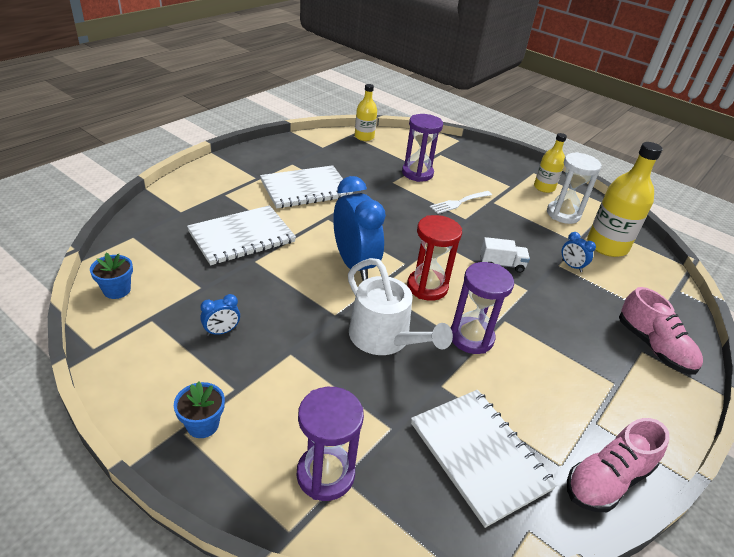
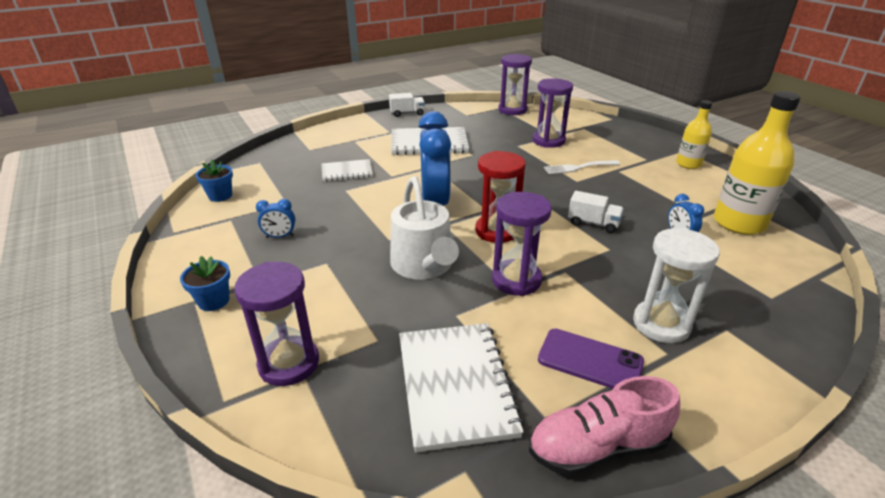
camera: 25 degrees right, 5 degrees down
white notebook [187,205,296,265] -> white notebook [322,159,373,182], size x0.59
yellow bottle [355,84,377,141] -> purple hourglass [498,54,532,115]
white hourglass [547,152,602,224] -> white hourglass moved to [633,228,720,343]
pink shoe [619,287,703,375] -> none
none -> white truck [389,93,425,117]
none -> purple phone [538,329,644,389]

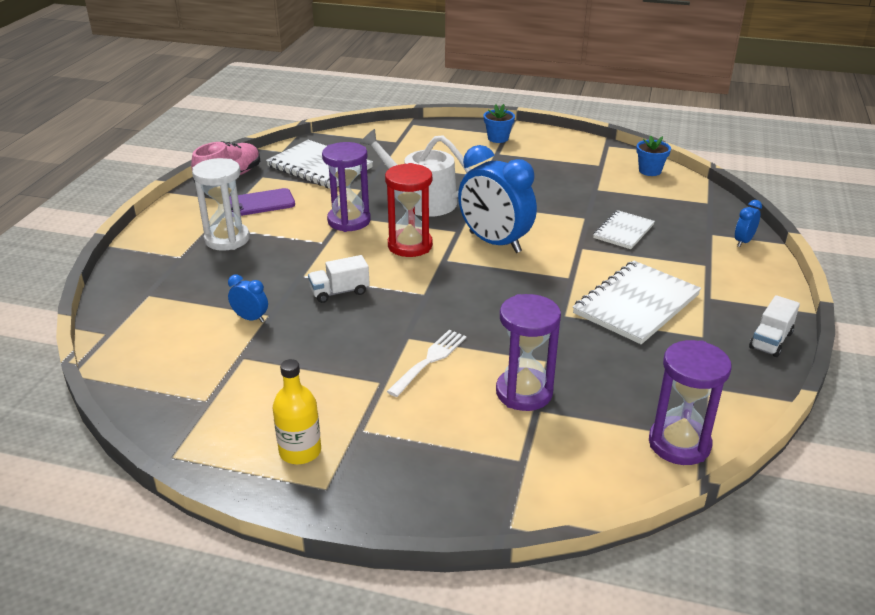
camera: 135 degrees right, 0 degrees up
purple hourglass [234,262,319,386] -> none
blue clock [256,199,295,238] -> blue clock moved to [735,200,762,247]
yellow bottle [714,91,801,235] -> none

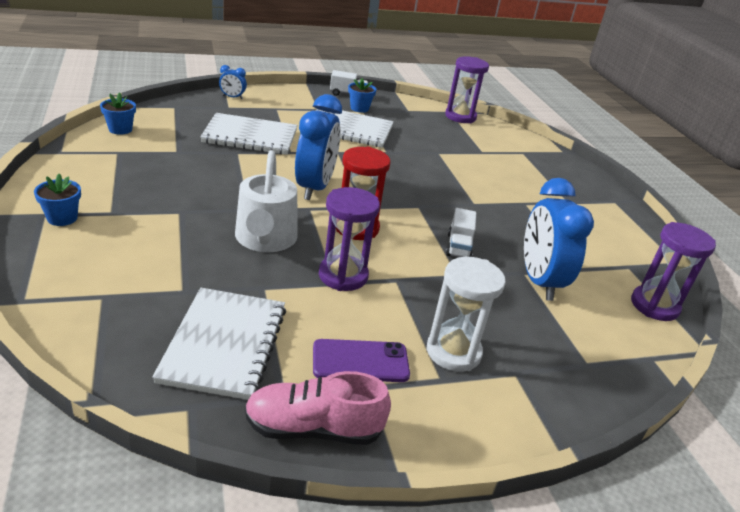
camera: 125 degrees left, 0 degrees up
blue clock [228,275,268,323] -> blue clock [524,178,594,301], size x2.29
purple phone [229,188,295,216] -> purple phone turned 45 degrees counterclockwise [313,339,410,382]
yellow bottle [273,359,321,464] -> none
white truck [308,255,370,303] -> white truck turned 60 degrees clockwise [446,208,476,257]
white fork [387,330,467,397] -> none
purple hourglass [496,294,561,411] -> purple hourglass moved to [631,222,716,321]
white notebook [593,210,655,249] -> white notebook [200,113,298,155], size x1.70
none -> blue flower pot [348,78,376,113]

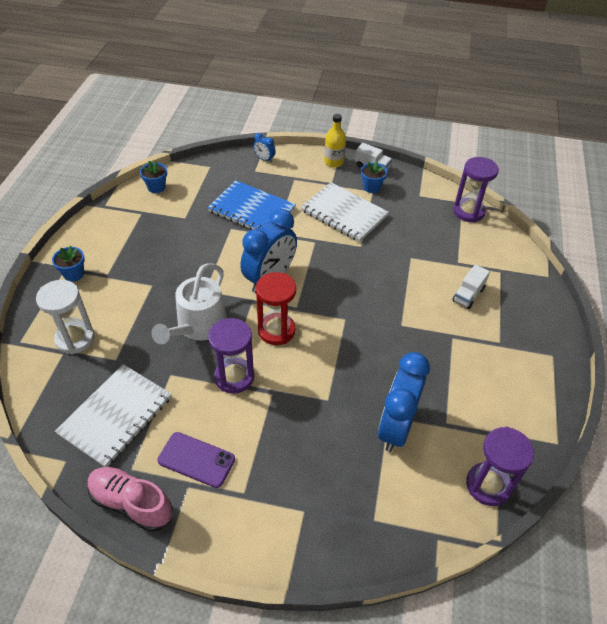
camera: 30 degrees right, 15 degrees up
white notebook [200,113,298,155] -> blue notebook [207,180,296,230]
white hourglass [426,257,506,372] -> white hourglass moved to [36,280,95,354]
white truck [446,208,476,257] -> white truck moved to [453,264,490,309]
none -> yellow bottle [324,114,346,168]

